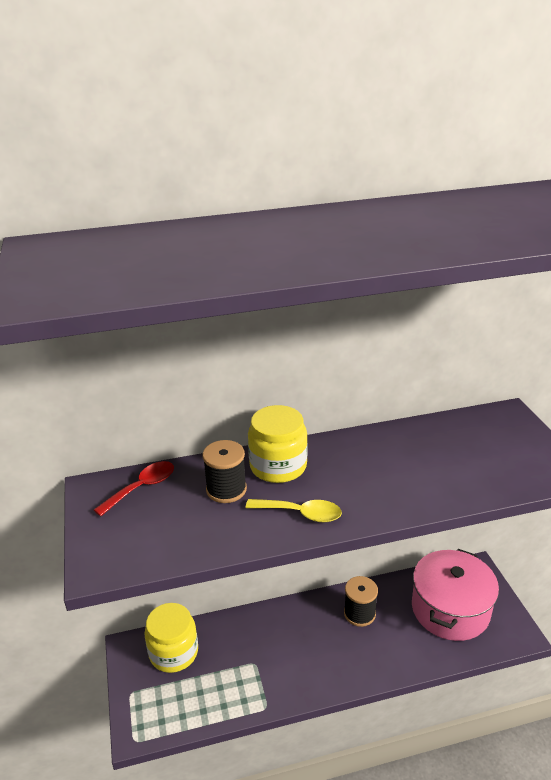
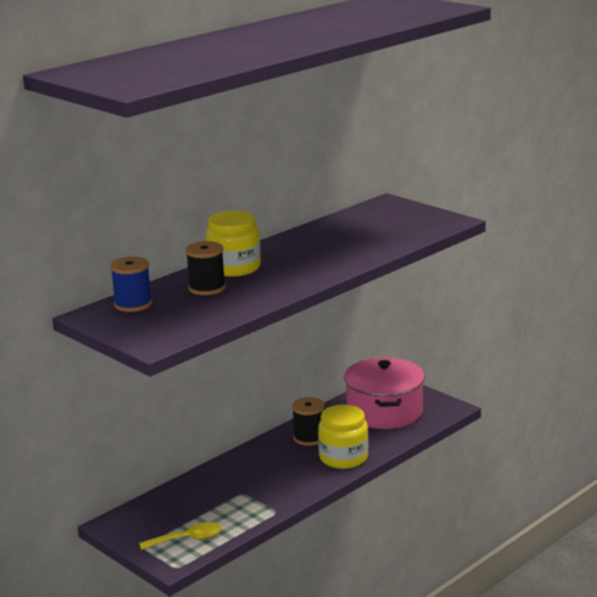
camera: 30 degrees left, 10 degrees down
red spoon [94,461,174,516] -> blue spool [110,256,152,312]
yellow jar [144,603,198,673] -> yellow jar moved to [318,405,368,469]
yellow spoon [246,499,342,522] -> yellow spoon moved to [139,522,222,550]

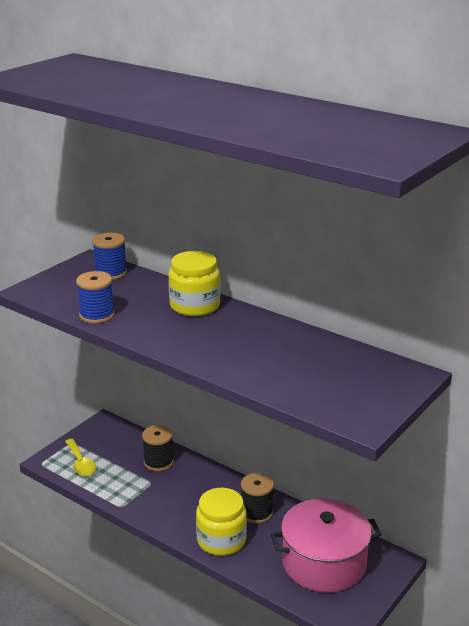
camera: 80 degrees right, 5 degrees up
black spool [186,241,226,295] -> black spool moved to [142,425,174,471]
none -> blue spool [76,271,115,324]

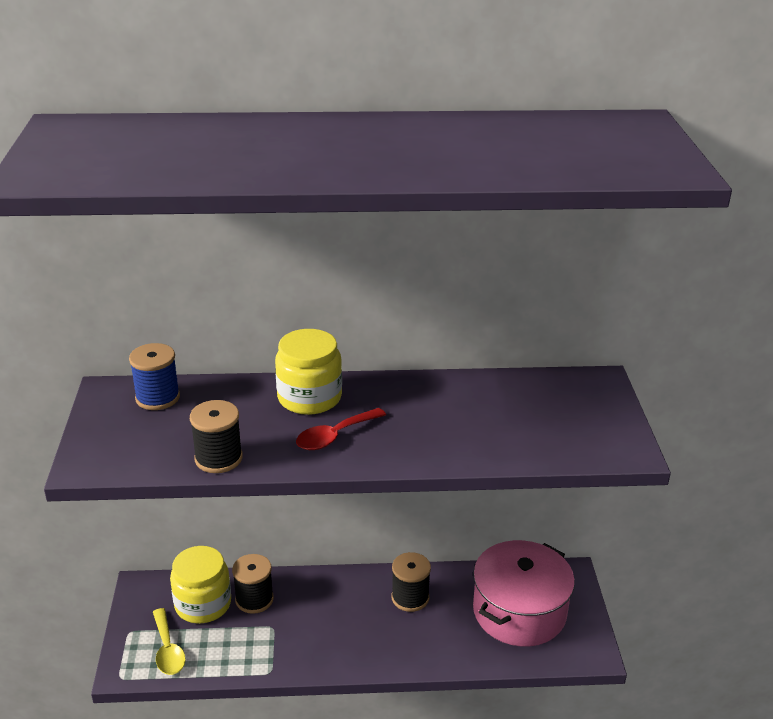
camera: 40 degrees left, 5 degrees up
yellow spoon [65,439,96,476] -> yellow spoon turned 45 degrees clockwise [153,608,186,675]
blue spool [76,271,115,324] -> black spool [190,400,243,473]
yellow jar [196,488,247,556] -> yellow jar moved to [170,546,231,624]
none -> red spoon [296,408,386,450]

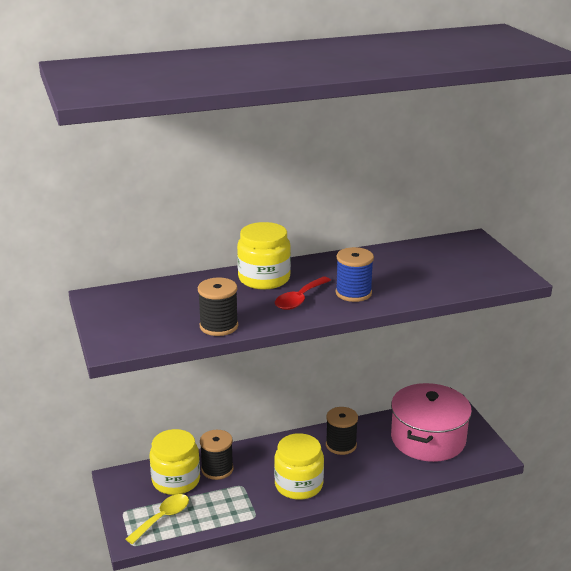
camera: 15 degrees left, 5 degrees down
blue spool [129,343,180,410] -> blue spool moved to [336,247,374,302]
yellow spoon [153,608,186,675] -> yellow spoon turned 105 degrees counterclockwise [126,494,189,545]
none -> yellow jar [274,433,324,500]

